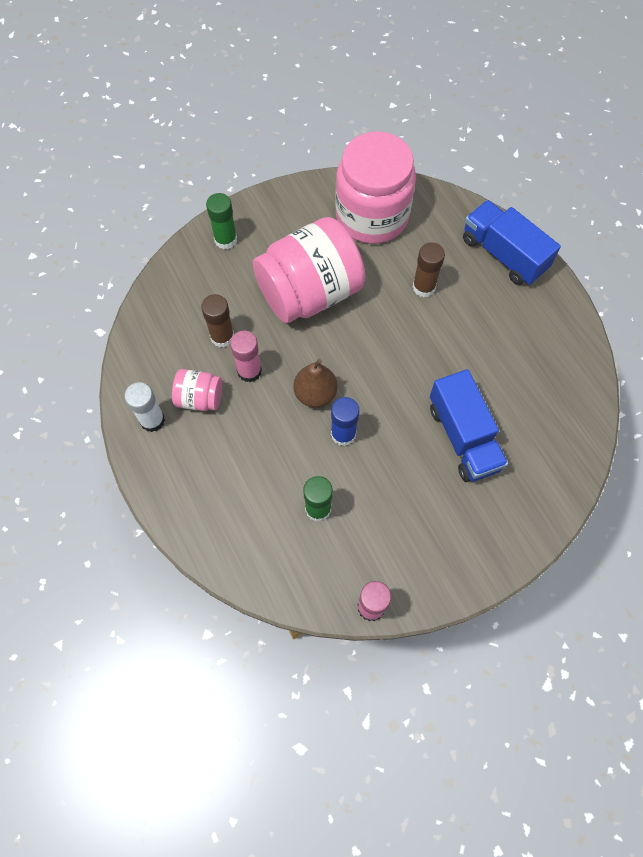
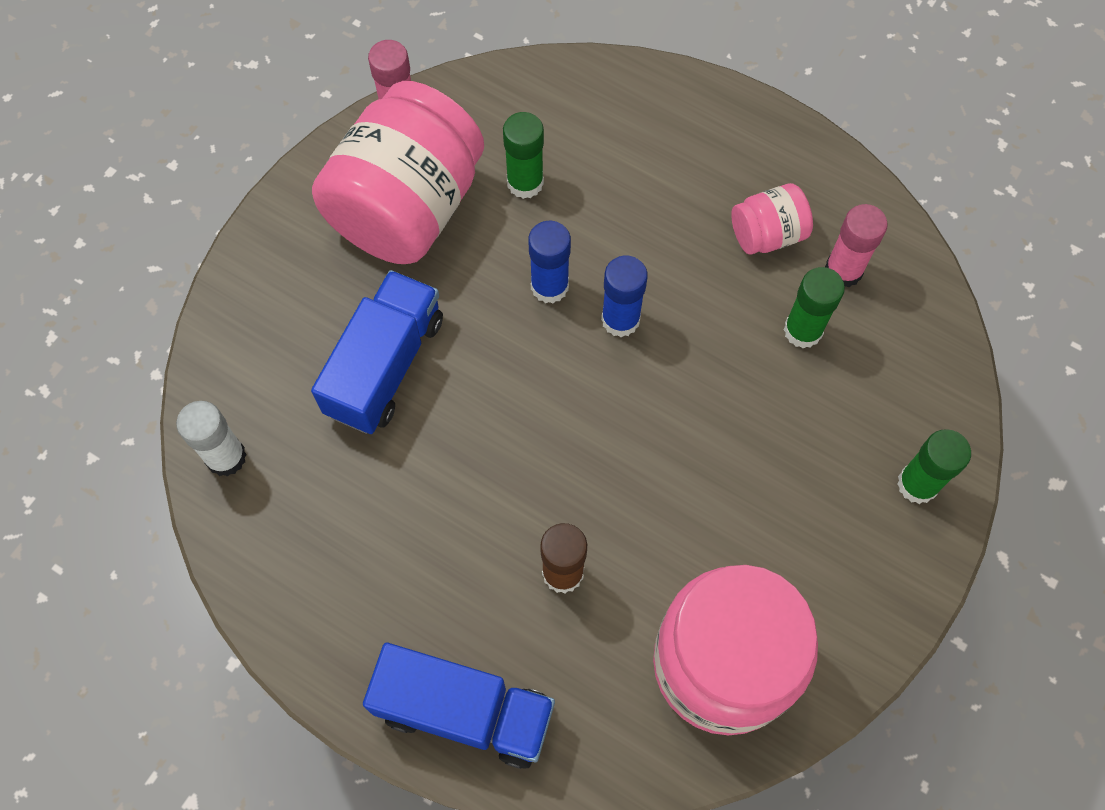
camera: 150 degrees right, 0 degrees up
white glue stick [125,382,165,432] -> white glue stick moved to [176,401,247,476]
brown glue stick [201,294,234,347] -> green glue stick [784,267,845,349]
pink glue stick [230,331,262,382] -> pink glue stick moved to [825,204,888,288]
pink jar [253,217,365,323] -> pink jar moved to [312,81,484,264]
brown pear [293,359,338,408] -> blue glue stick [601,256,648,337]
blue truck [430,369,508,482] -> blue truck turned 75 degrees clockwise [311,270,443,434]

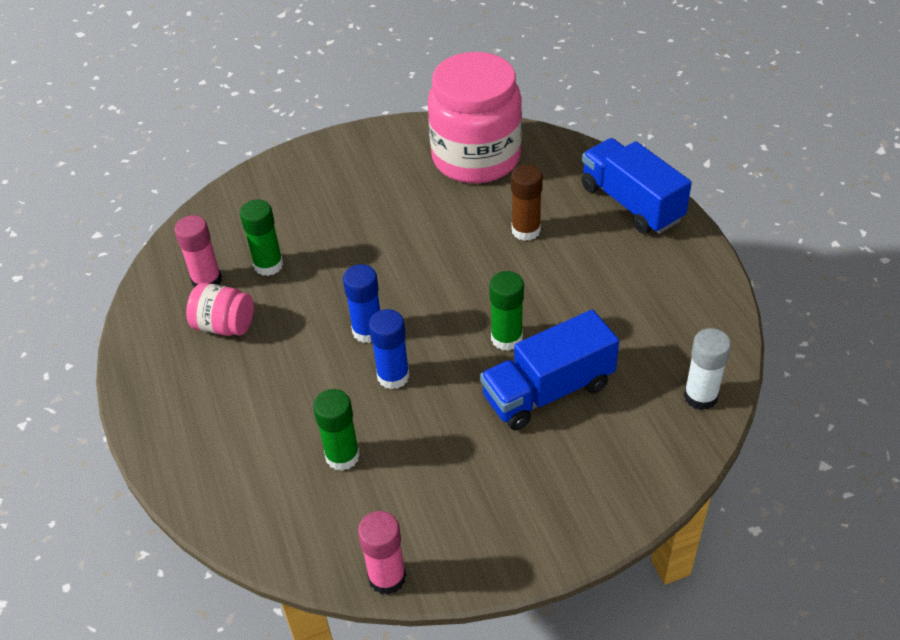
camera: 140 degrees left, 20 degrees down
pink jar [312,81,484,264] -> none
green glue stick [897,429,971,504] -> green glue stick moved to [489,271,524,351]

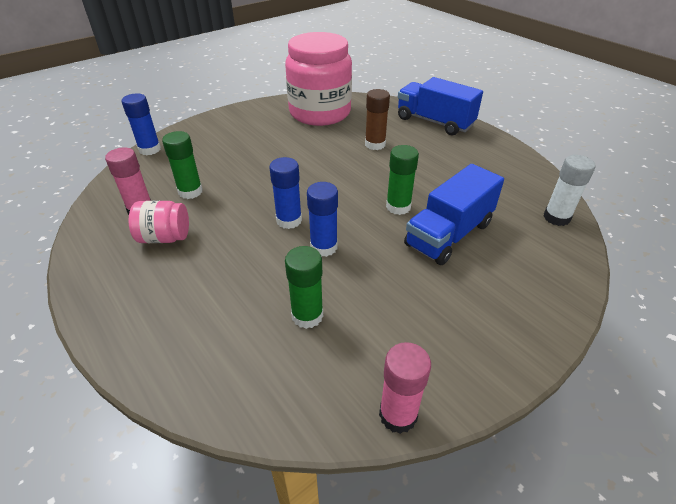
camera: 20 degrees left, 5 degrees down
none -> blue glue stick [122,94,161,155]

